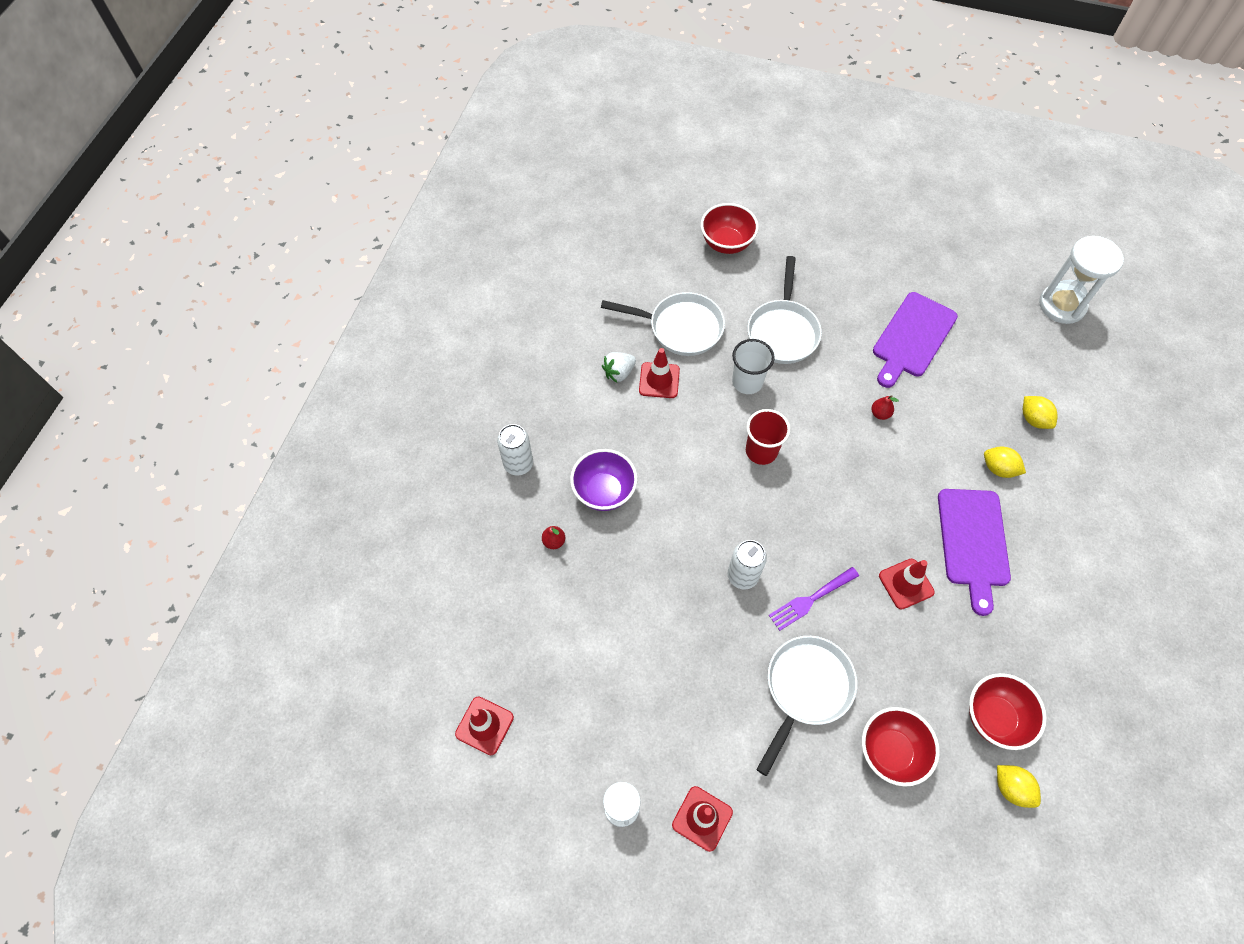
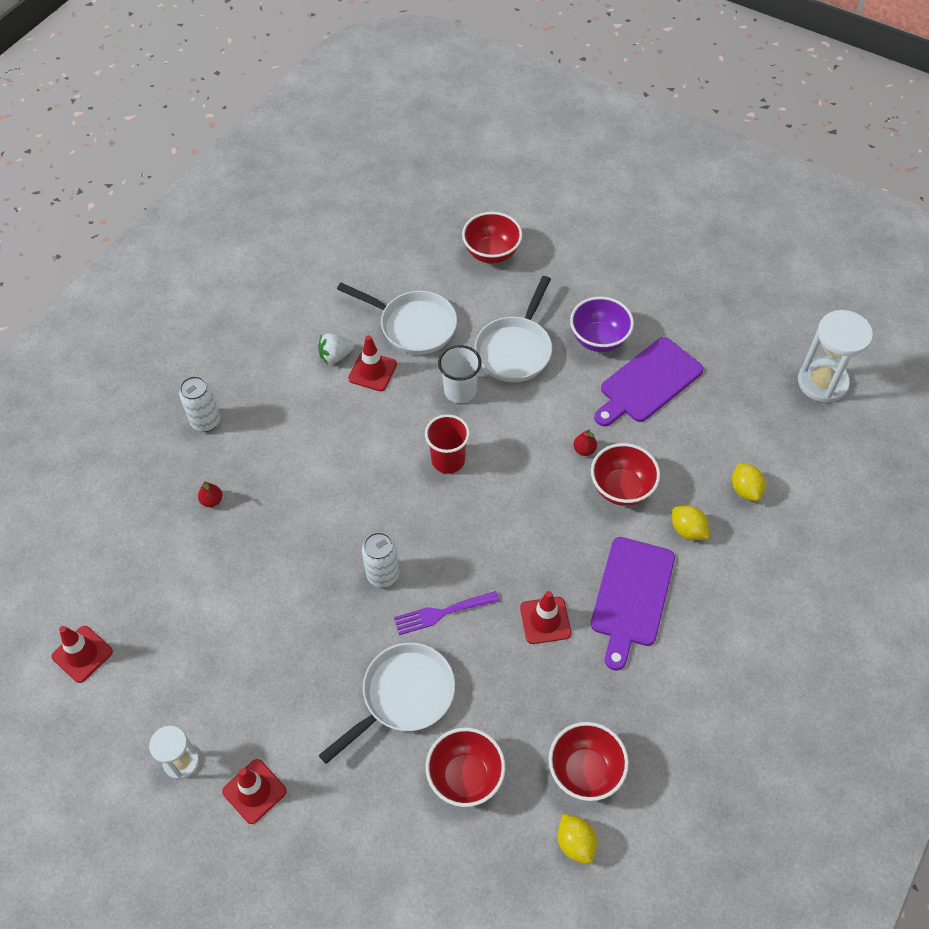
camera: 15 degrees right, 5 degrees down
purple bowl [570,449,638,511] -> purple bowl moved to [570,297,634,352]
none -> red bowl [591,443,660,506]

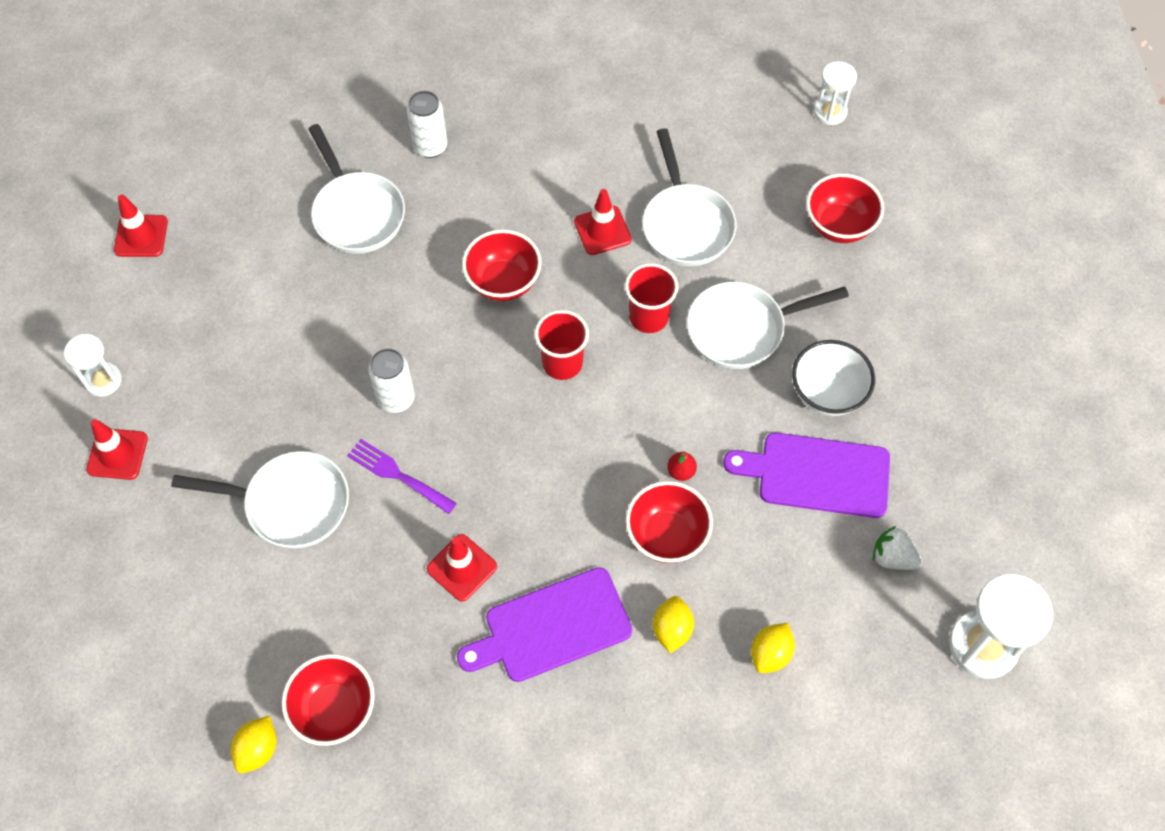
camera: 50 degrees right, 5 degrees up
red pear [198,481,222,507] -> white pan [309,124,405,254]
white strawberry [318,333,354,364] -> white strawberry moved to [873,526,922,570]
red bowl [426,728,506,807] -> red bowl moved to [462,229,542,301]
white cup [438,345,481,403] -> red cup [625,263,678,333]
purple bowl [570,297,634,352] -> white bowl [792,340,875,416]
none -> white hourglass [814,61,857,125]

